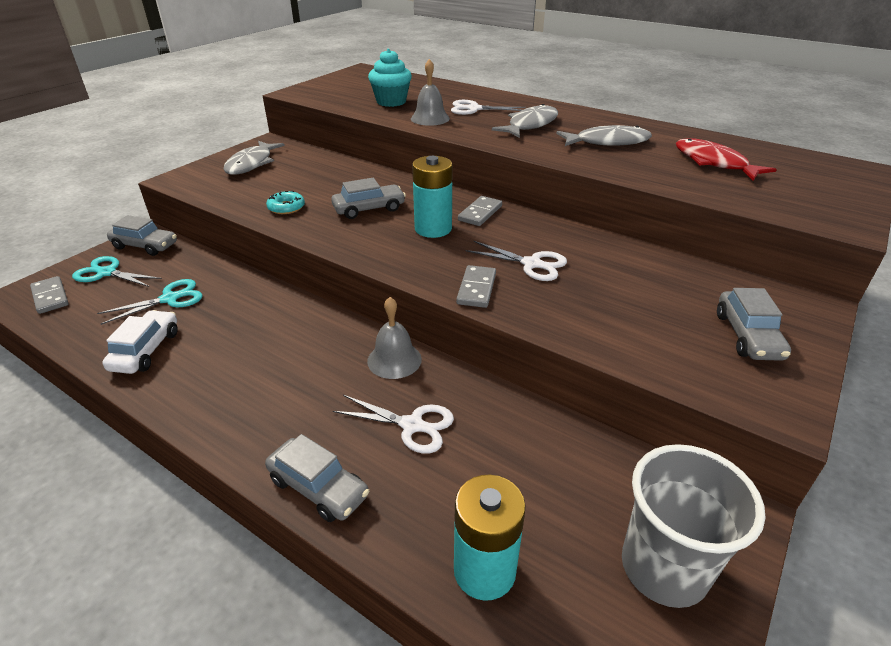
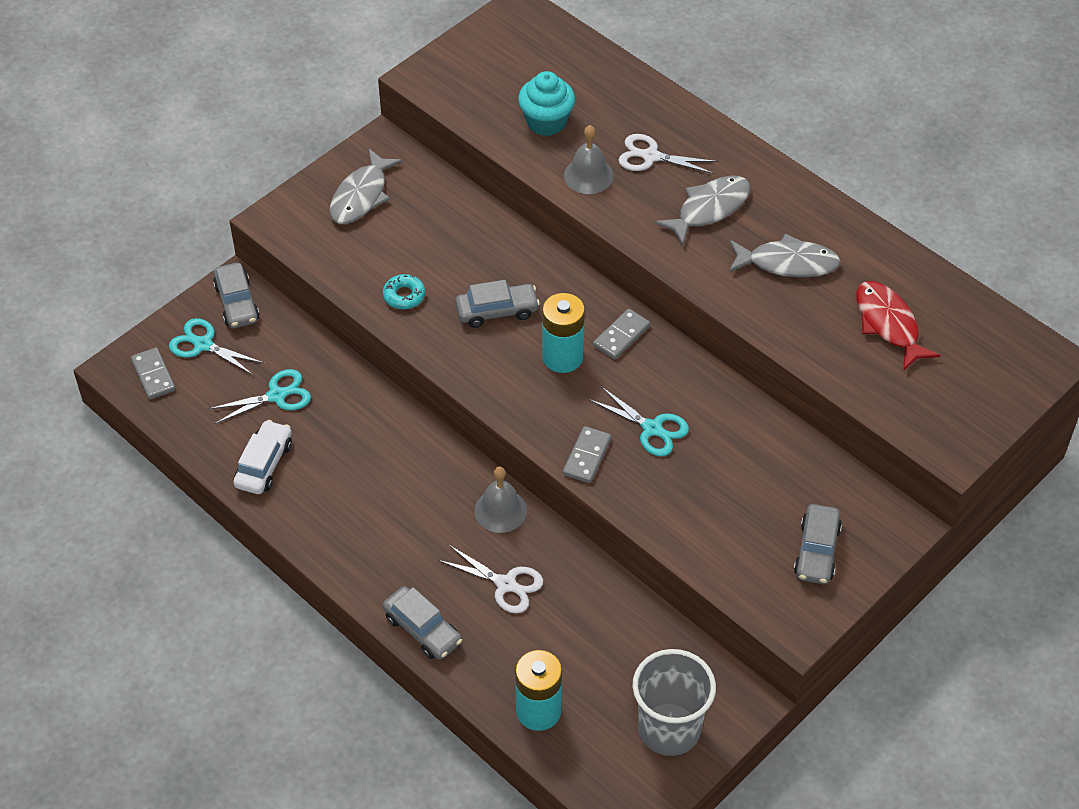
camera: 10 degrees right, 15 degrees up
grey car [107,215,177,256] -> grey car turned 45 degrees clockwise [213,263,260,328]
white scissors [466,241,567,281] -> turquoise scissors [589,387,689,456]

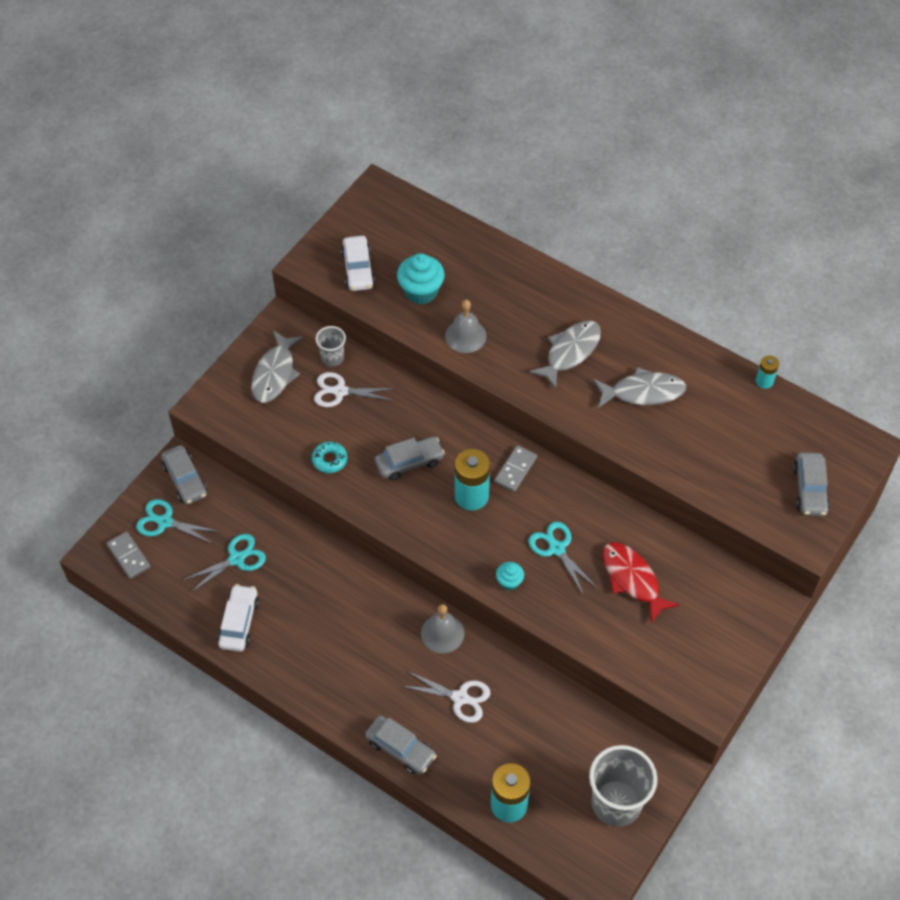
camera: 10 degrees left, 5 degrees up
grey domino [563,426,611,483] -> turquoise cupcake [496,562,524,591]
turquoise scissors [589,387,689,456] -> turquoise scissors turned 150 degrees counterclockwise [528,522,598,595]
white scissors [619,134,718,174] -> white scissors moved to [314,372,396,407]
grey car [794,504,842,584] -> grey car moved to [793,452,830,516]
red fish [856,281,940,371] -> red fish moved to [602,542,679,624]
none -> grey cup [316,326,346,366]
none -> white car [341,236,375,291]
none -> turquoise battery [756,355,779,389]

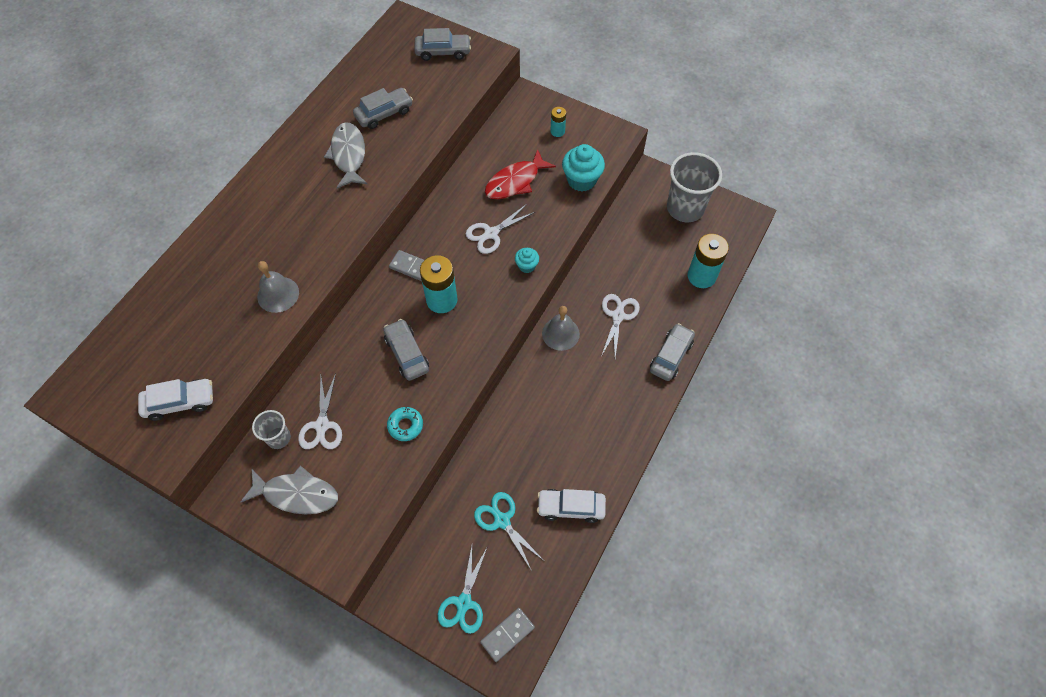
camera: 95 degrees left, 5 degrees up
grey car [161,445,207,505] -> grey car moved to [353,88,413,129]
turquoise cupcake [397,253,445,305] -> turquoise cupcake moved to [562,144,605,192]
turquoise scissors [528,522,598,595] -> white scissors [466,204,535,254]
grey fish [529,320,601,389] -> none
turquoise battery [756,355,779,389] -> turquoise battery moved to [550,107,566,137]

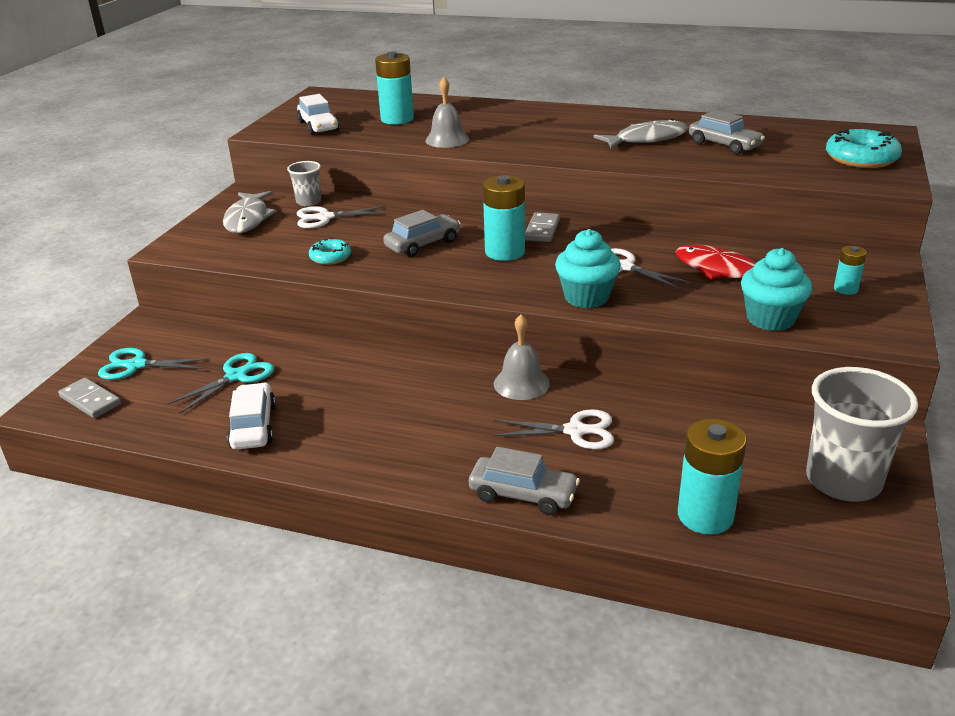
camera: 80 degrees right, 30 degrees down
grey car [414,28,471,61] -> turquoise donut [826,129,902,168]
turquoise cupcake [515,248,539,273] -> turquoise cupcake [555,229,621,308], size x1.82
none -> turquoise battery [375,51,414,125]

